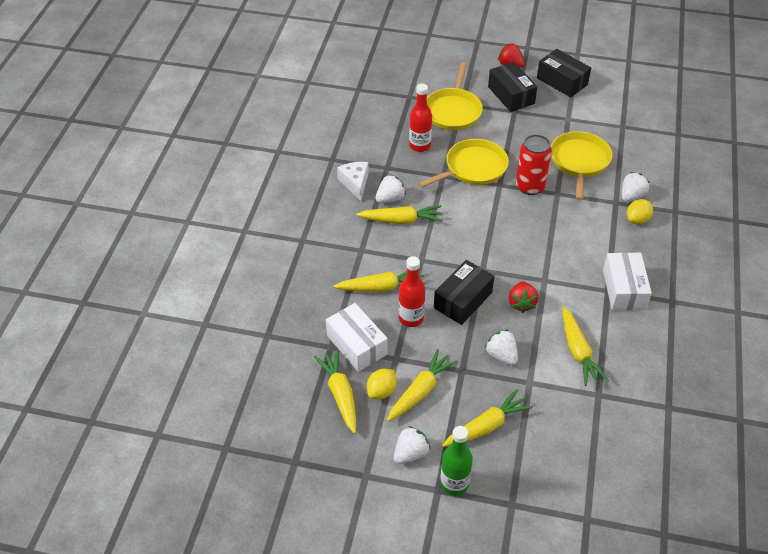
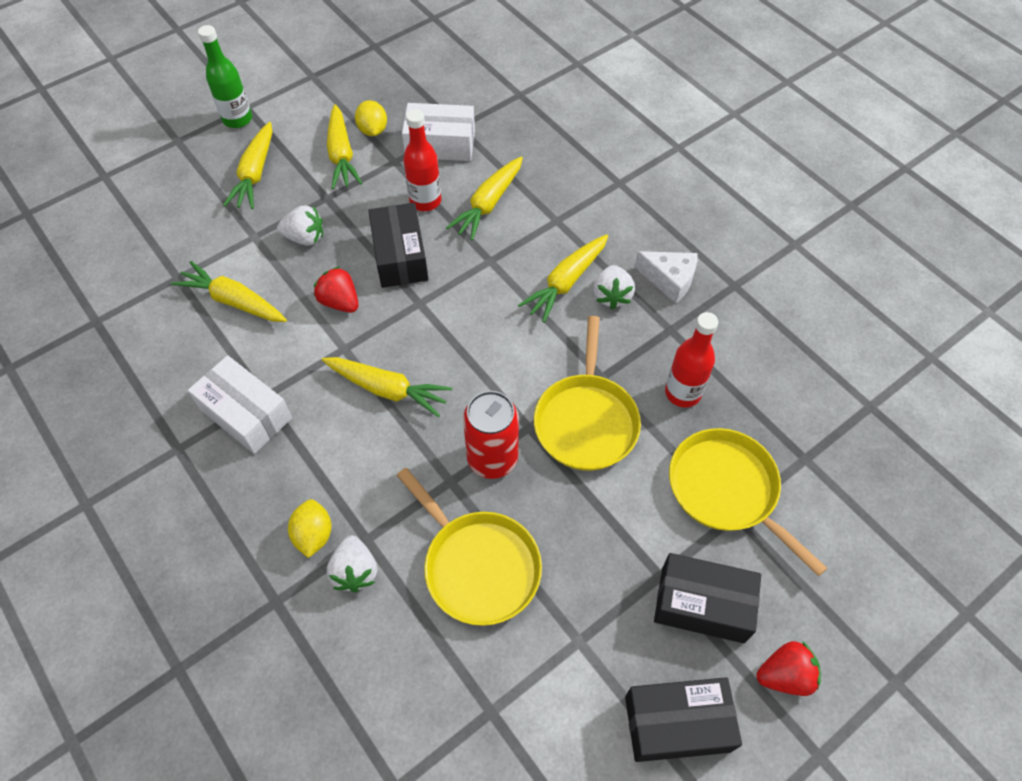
camera: 130 degrees right, 10 degrees up
yellow carrot [314,350,356,434] -> yellow carrot moved to [322,357,452,417]
white strawberry [394,426,430,464] -> none

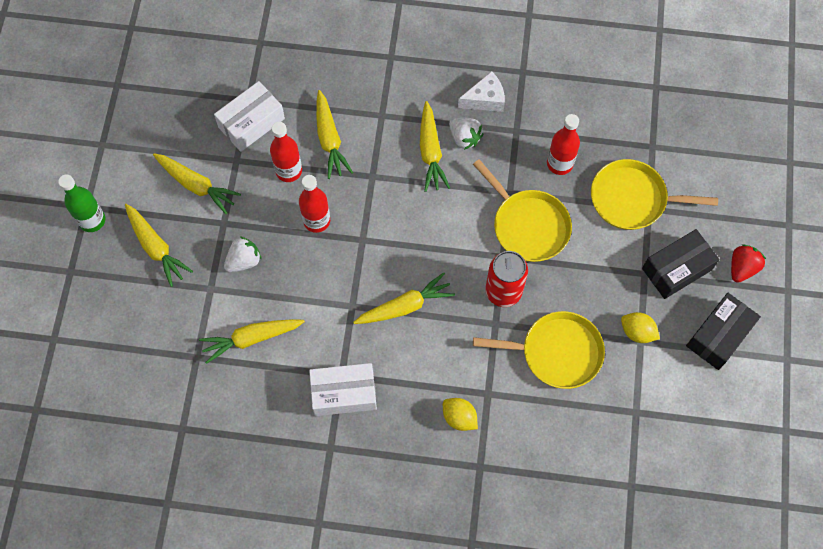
camera: 45 degrees left, 10 degrees up
red strawberry [314,266,359,313] -> none
white strawberry [327,535,377,593] -> none
yellow lemon [355,100,387,136] -> yellow lemon moved to [621,312,660,343]
black box [368,203,428,288] -> red bottle [299,175,330,233]

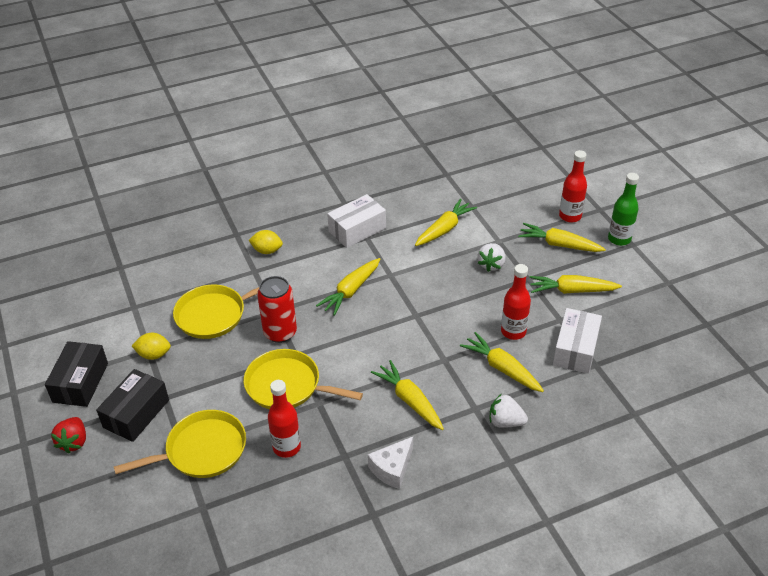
camera: 150 degrees right, 25 degrees down
red bottle [299,175,330,233] -> red bottle moved to [559,150,587,223]
white strawberry [449,117,483,150] -> white strawberry moved to [490,394,528,428]

